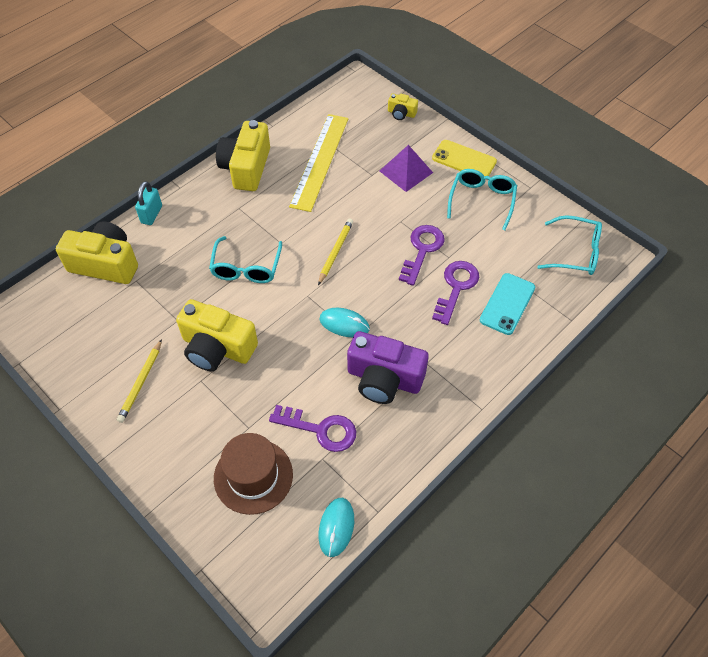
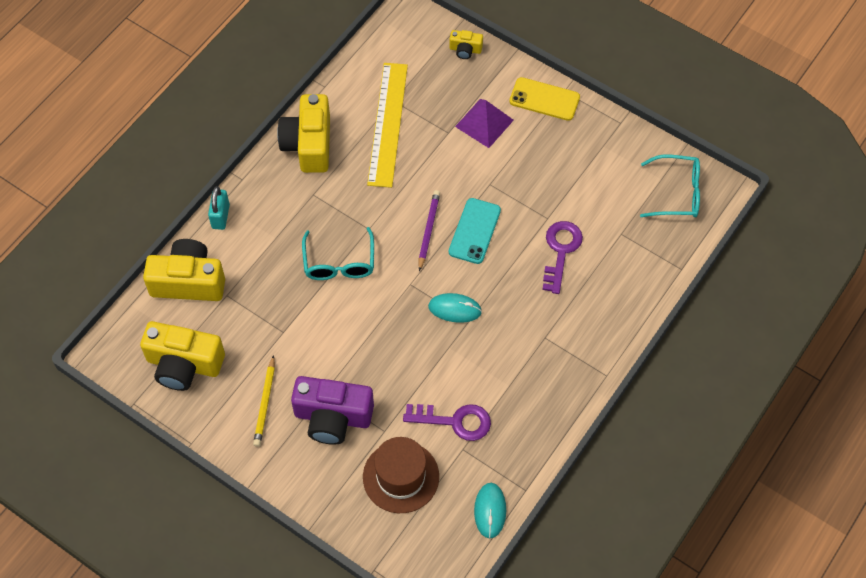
camera: 10 degrees left, 5 degrees up
yellow camera [176,299,258,371] -> yellow camera moved to [140,321,225,391]
yellow pencil [318,219,353,285] -> purple pencil [419,190,440,271]
purple camera [347,331,429,404] -> purple camera moved to [291,376,374,445]
purple key [399,225,445,286] -> none
turquoise glasses [447,169,517,230] -> none
turquoise phone [480,273,535,335] -> turquoise phone moved to [449,198,501,264]

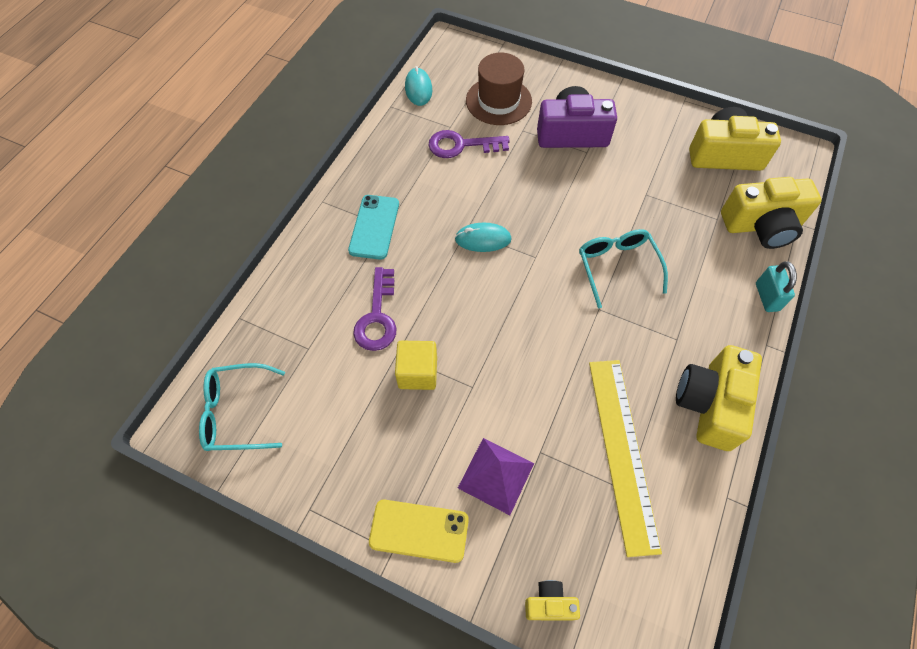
camera: 170 degrees right, 0 degrees up
yellow pencil [253,355,275,447] -> none
yellow camera [277,94,330,173] -> yellow camera turned 150 degrees counterclockwise [676,345,762,451]
purple pencil [419,190,440,271] -> none
turquoise phone [449,198,501,264] -> turquoise phone moved to [348,195,399,260]
none -> yellow cube [395,340,437,390]

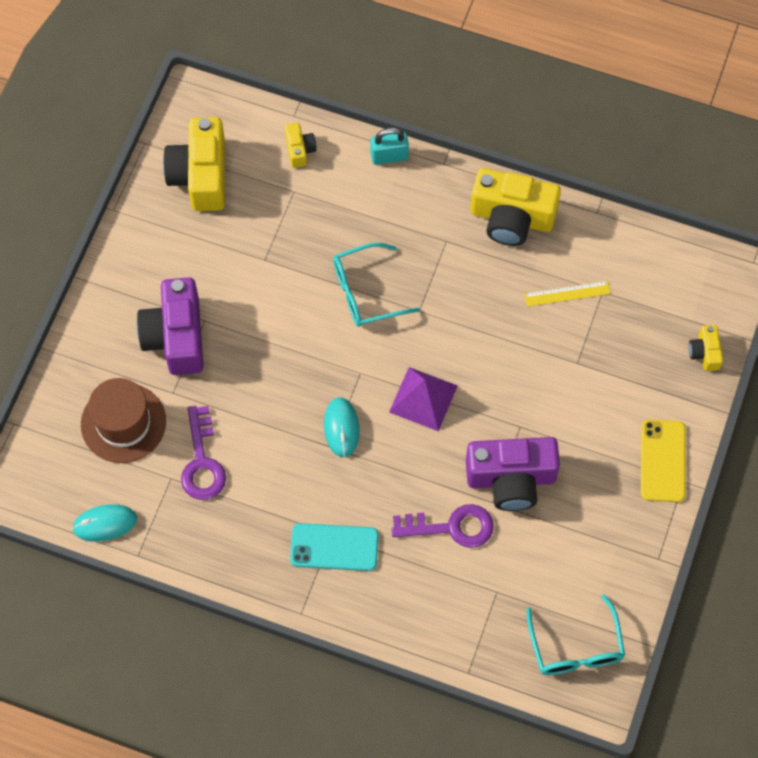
camera: 95 degrees left, 5 degrees up
yellow cube [395,340,437,390] -> purple camera [466,437,560,511]
purple pyramid [458,438,534,515] -> purple pyramid moved to [389,367,458,431]
yellow ruler [589,360,662,557] -> yellow ruler [525,281,611,307], size x0.47
yellow camera [721,177,822,249] -> yellow camera [285,123,316,168], size x0.48

